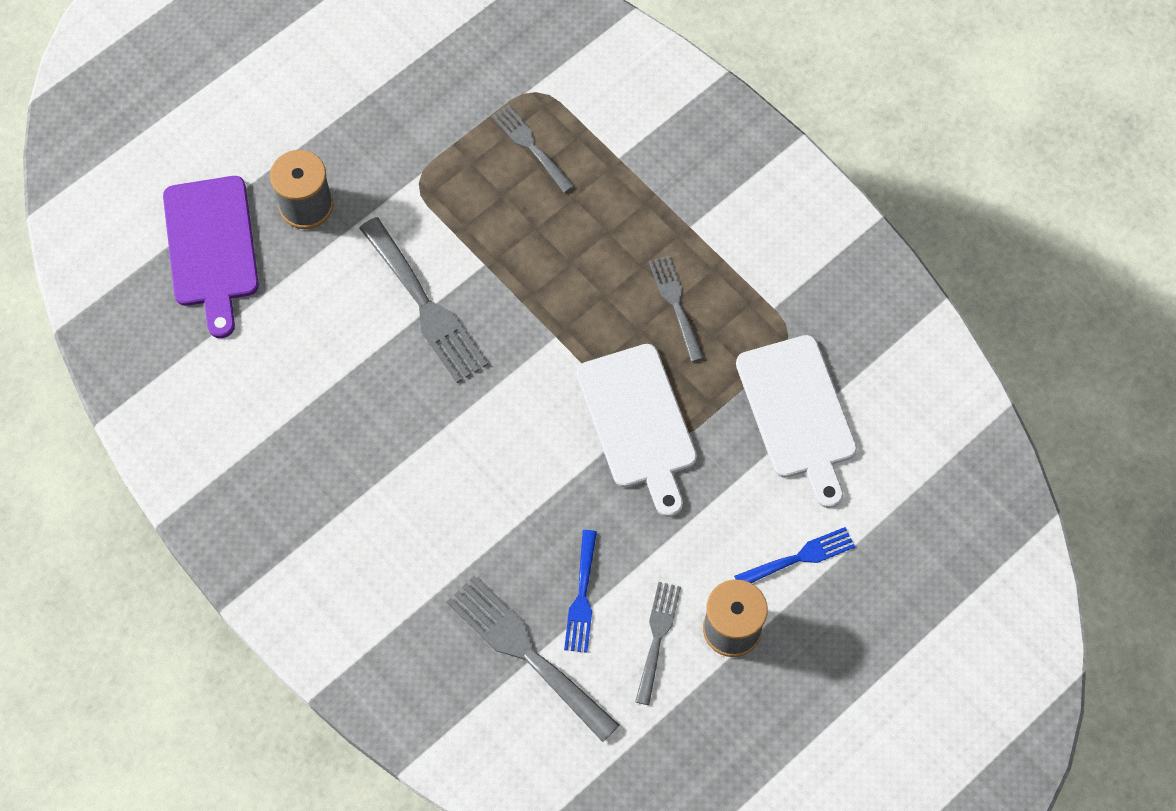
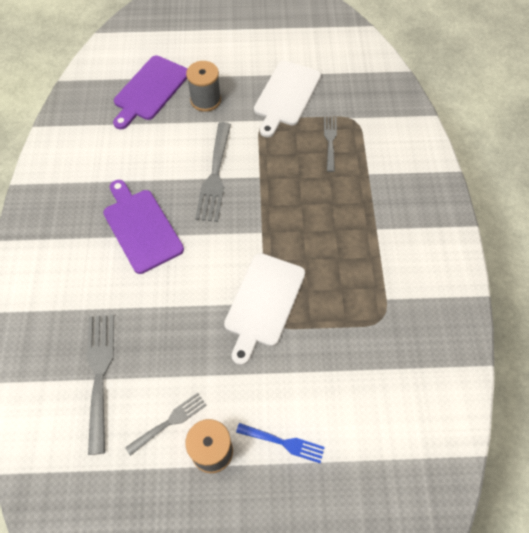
camera: 40 degrees right, 5 degrees down
blue fork [564,530,597,653] -> none
grey fork [649,255,704,362] -> none
white cutting board [736,335,857,508] -> white cutting board moved to [254,61,321,138]
none -> purple cutting board [103,180,184,274]

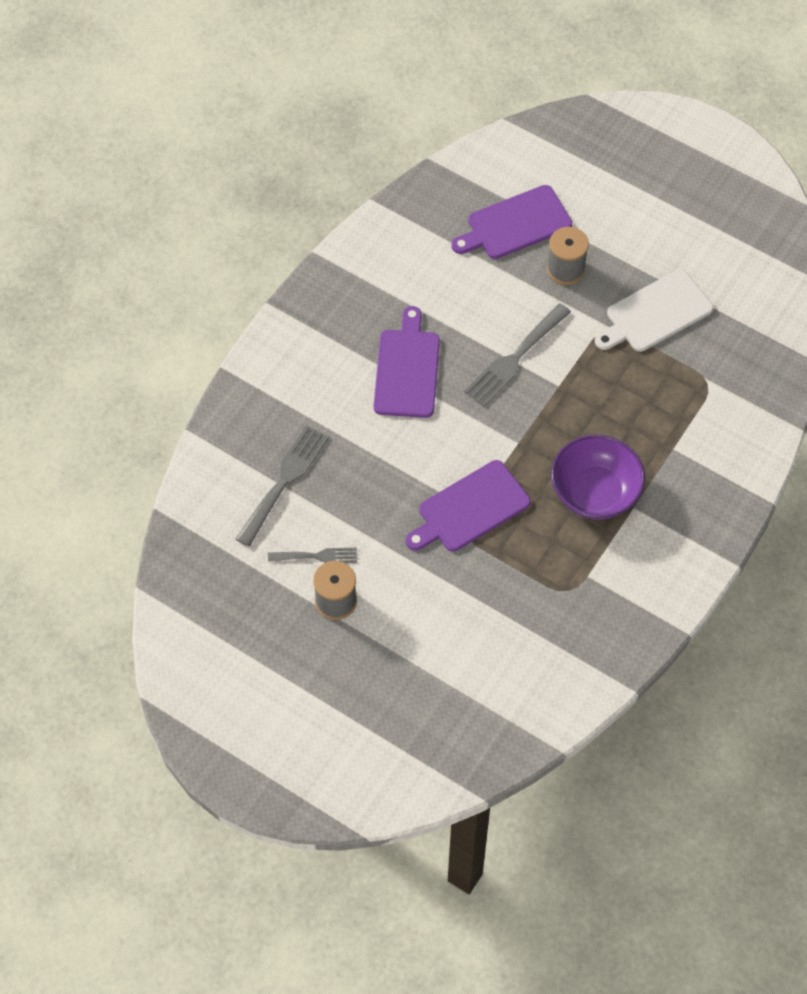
camera: 35 degrees right, 0 degrees up
white cutting board [224,253,305,365] -> purple cutting board [406,460,531,552]
blue fork [236,423,325,463] -> none
grey fork [324,117,337,172] -> none
none -> purple bowl [551,435,645,520]

